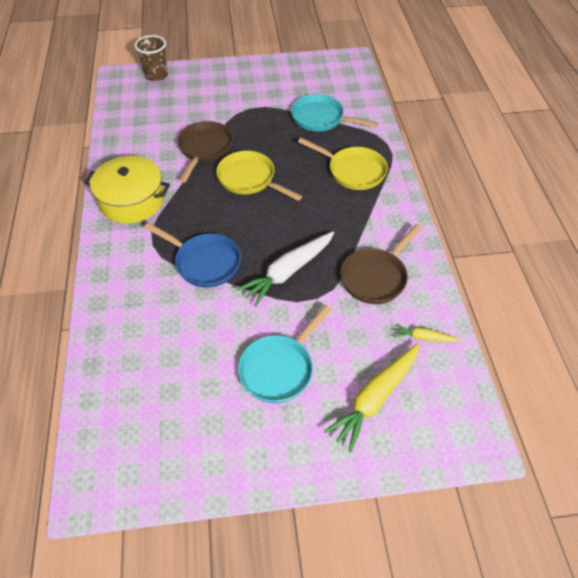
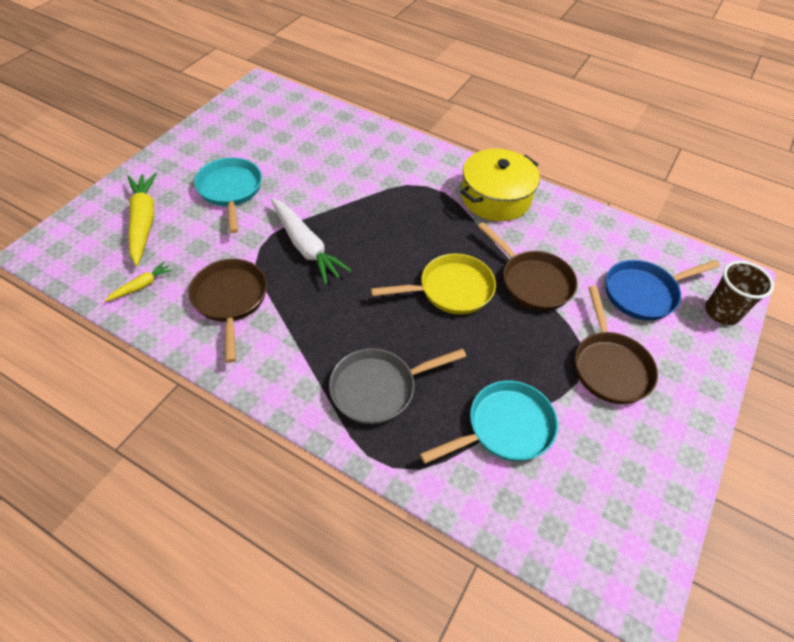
camera: 125 degrees right, 0 degrees up
blue pan [144,223,241,288] -> blue pan moved to [606,260,720,321]
white carrot [237,232,334,306] -> white carrot turned 150 degrees clockwise [271,198,352,285]
yellow pan [298,138,388,190] -> grey pan [329,348,466,425]
none -> brown pan [575,286,658,404]

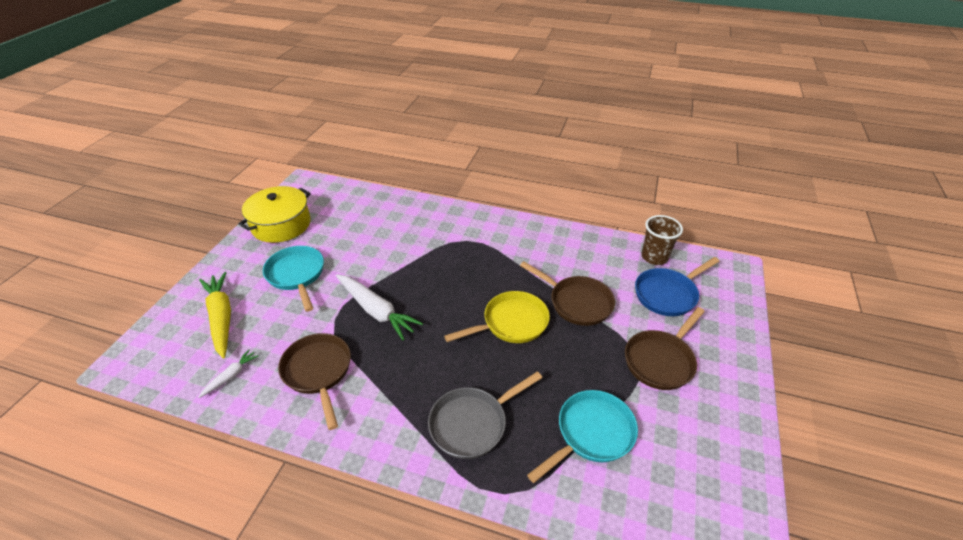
camera: 10 degrees left, 10 degrees down
yellow carrot [105,262,173,302] -> white carrot [198,349,258,398]
yellow pot [460,149,540,221] -> yellow pot moved to [238,186,311,243]
brown pan [575,286,658,404] -> brown pan turned 60 degrees clockwise [625,307,705,390]
brown cup [705,261,774,325] -> brown cup moved to [641,215,683,265]

